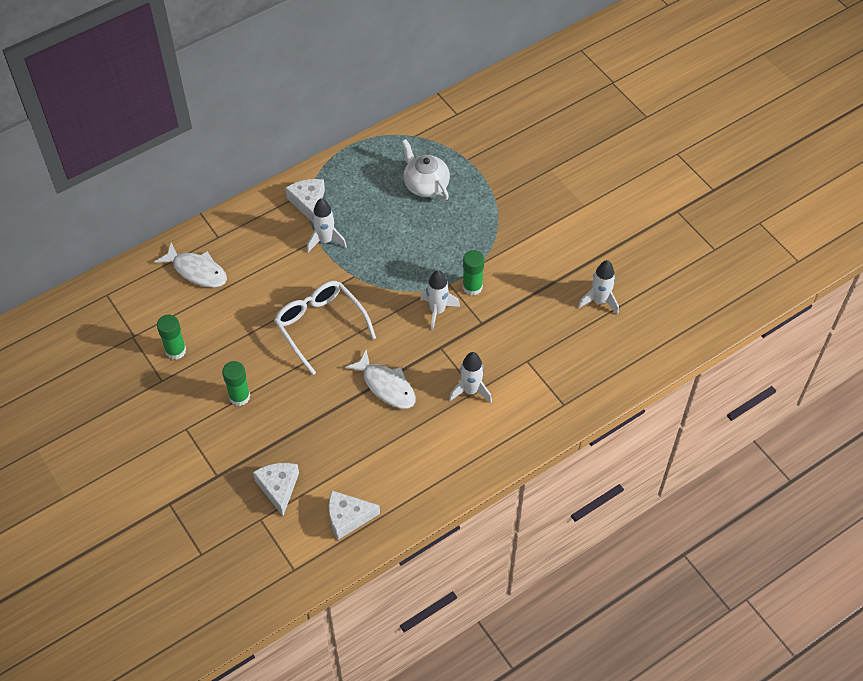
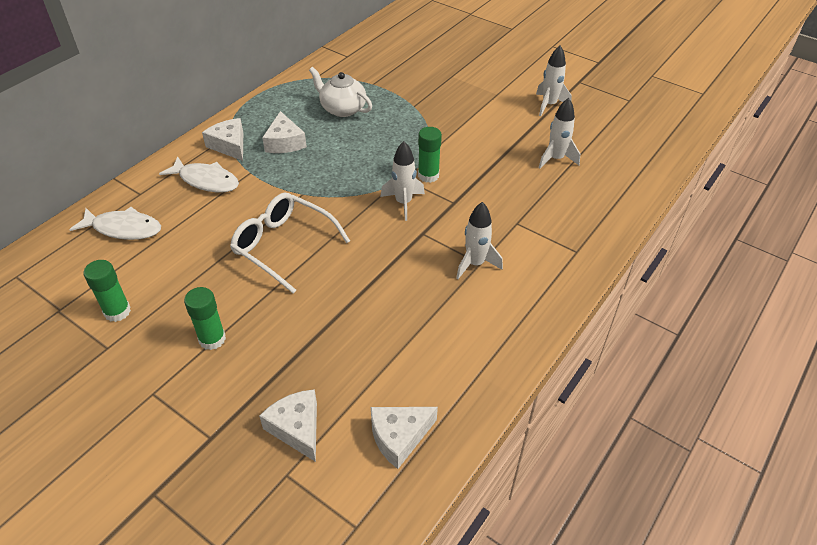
camera: 20 degrees left, 10 degrees down
white rocket [307,198,347,252] -> white rocket moved to [536,46,572,116]
white fish [345,350,416,409] -> white fish moved to [159,156,239,193]
none -> white cheese [262,111,307,153]

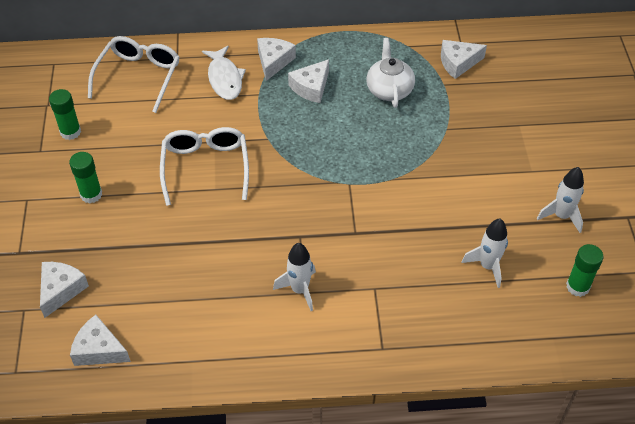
camera: 50 degrees right, 5 degrees up
white fish [69,207,161,240] -> white glasses [88,36,180,113]
white rocket [380,141,425,221] -> none
green glue stick [418,127,442,183] -> green glue stick moved to [566,244,604,297]
none -> white cheese [441,40,487,79]

